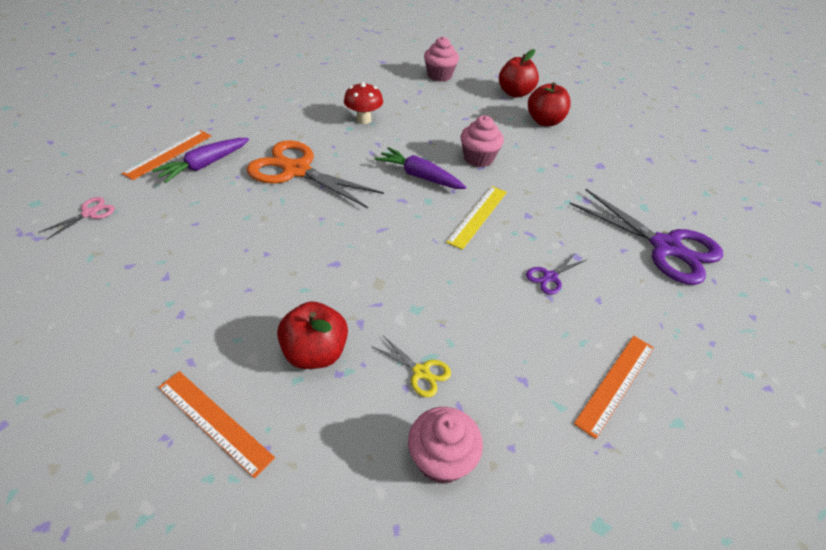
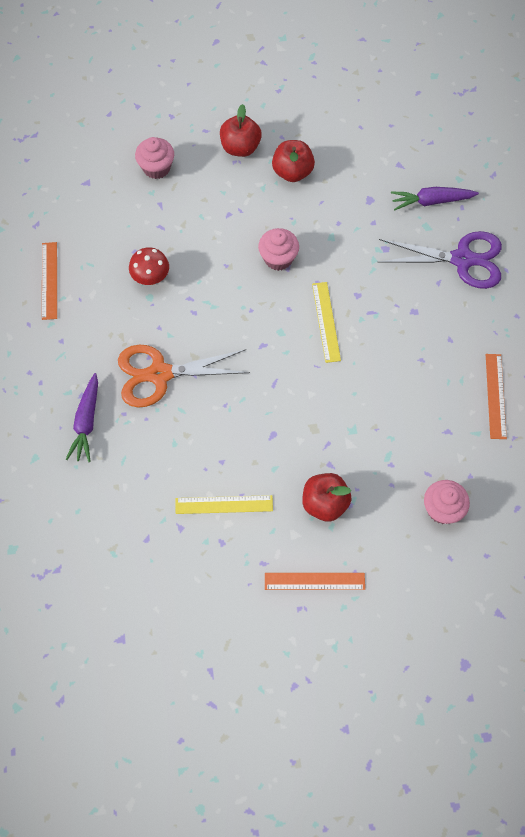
camera: 35 degrees left, 20 degrees up
pink scissors [38,197,115,240] -> none
orange ruler [122,130,211,180] -> orange ruler moved to [42,242,57,320]
yellow scissors [373,336,451,397] -> none
purple carrot [375,147,466,189] -> purple carrot moved to [391,187,479,210]
purple scissors [526,252,586,295] -> none
none -> yellow ruler [176,495,273,514]

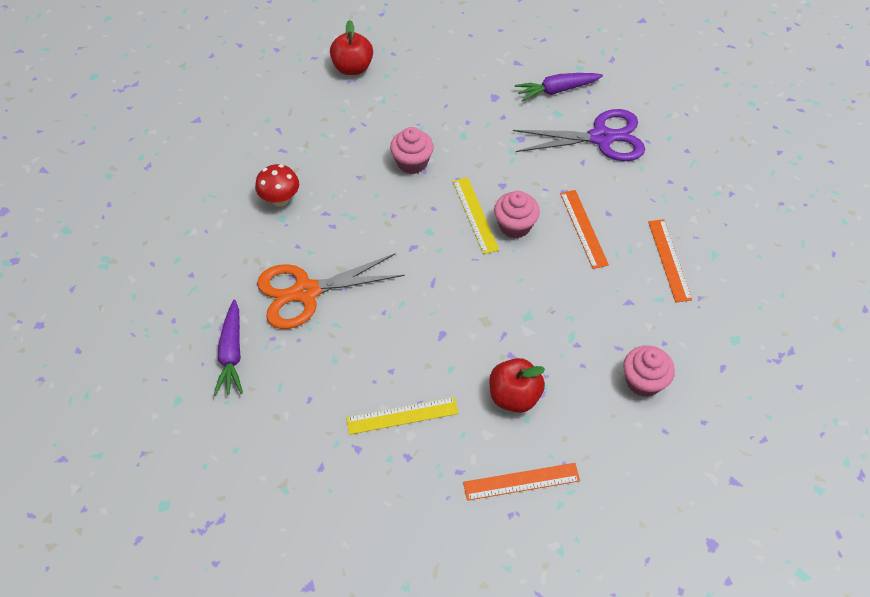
camera: 10 degrees left, 10 degrees down
orange ruler [42,242,57,320] -> orange ruler moved to [560,190,609,269]
pink cupcake [135,137,174,179] -> pink cupcake moved to [494,191,540,238]
red apple [272,140,315,182] -> none

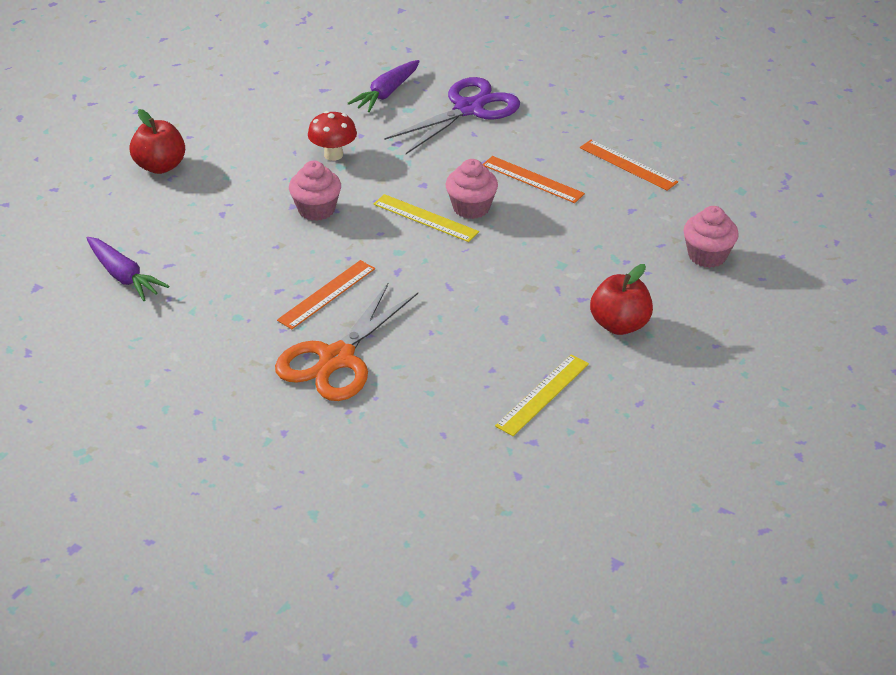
camera: 40 degrees left, 15 degrees down
purple carrot [214,300,243,396] -> purple carrot moved to [87,237,169,301]
red mushroom [255,164,299,207] -> red mushroom moved to [308,111,357,161]
orange ruler [463,463,580,501] -> orange ruler moved to [277,260,375,329]

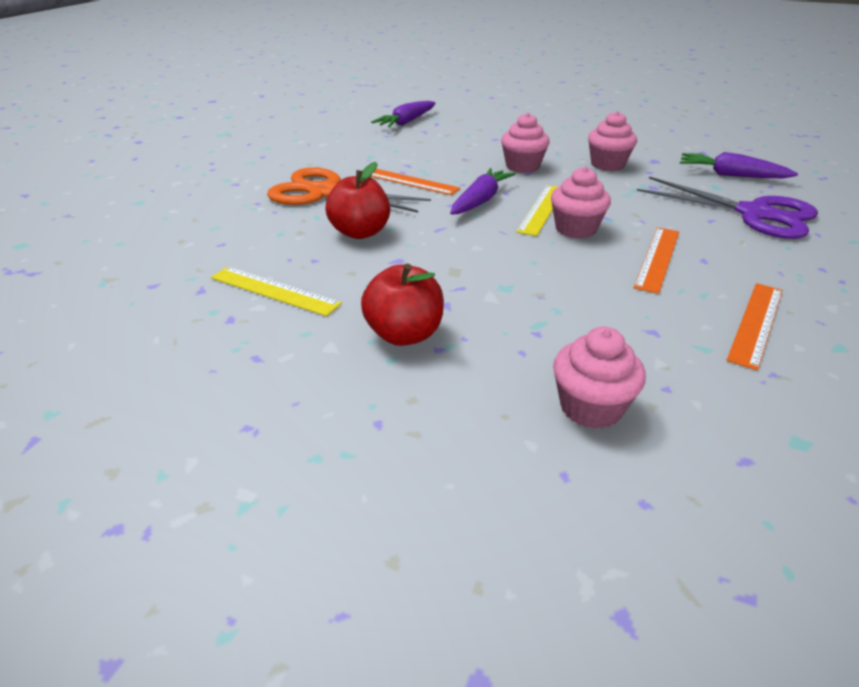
camera: 80 degrees right, 5 degrees down
red apple [129,109,185,174] -> red apple moved to [325,162,390,239]
red mushroom [308,111,357,161] -> pink cupcake [588,111,637,171]
none -> purple carrot [450,168,516,215]

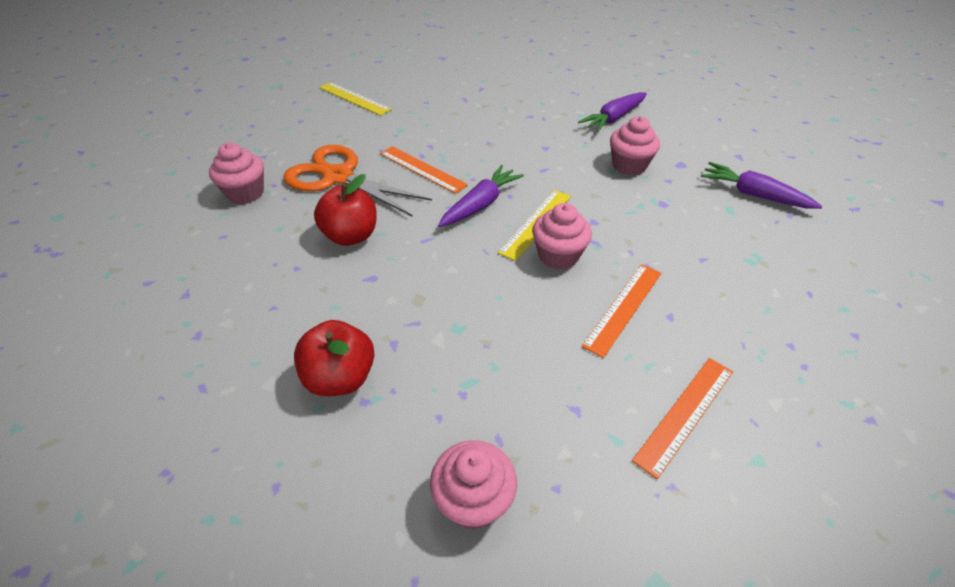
camera: 10 degrees right, 10 degrees up
yellow ruler [211,267,342,316] -> yellow ruler moved to [319,82,392,116]
purple carrot [371,101,435,128] -> purple carrot moved to [578,92,647,132]
pink cupcake [501,113,550,173] -> pink cupcake moved to [209,143,264,204]
purple scissors [637,177,818,239] -> none

